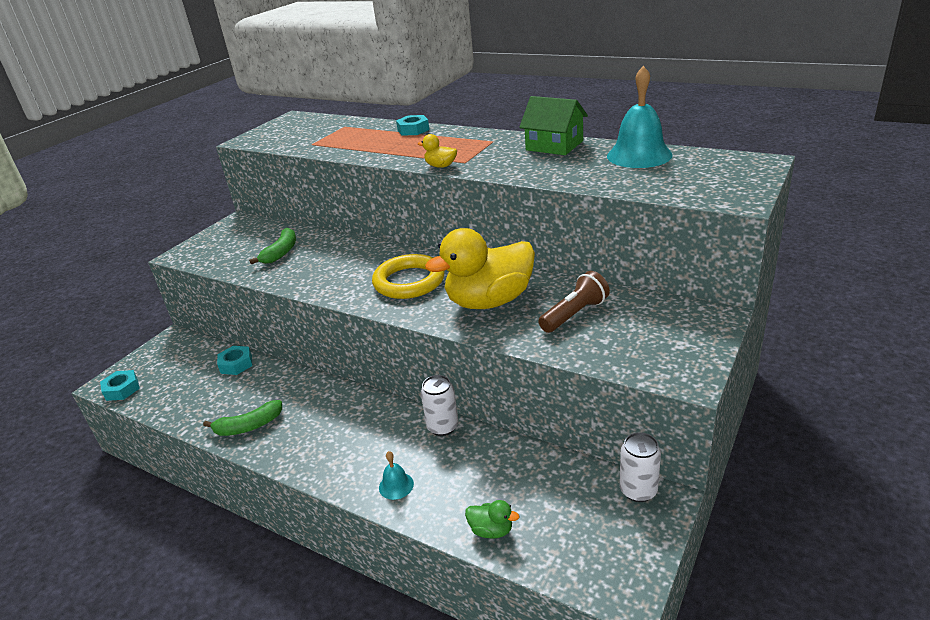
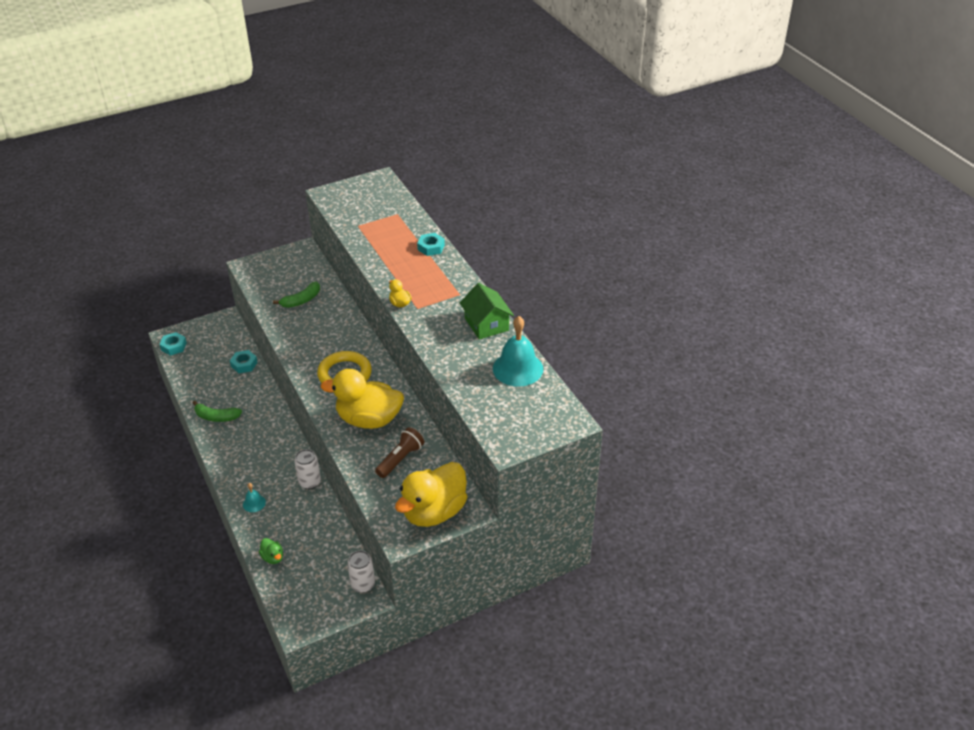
camera: 30 degrees right, 10 degrees up
brown flashlight [538,271,610,333] -> brown flashlight turned 45 degrees counterclockwise [375,427,424,478]
none -> yellow duck [395,462,467,527]

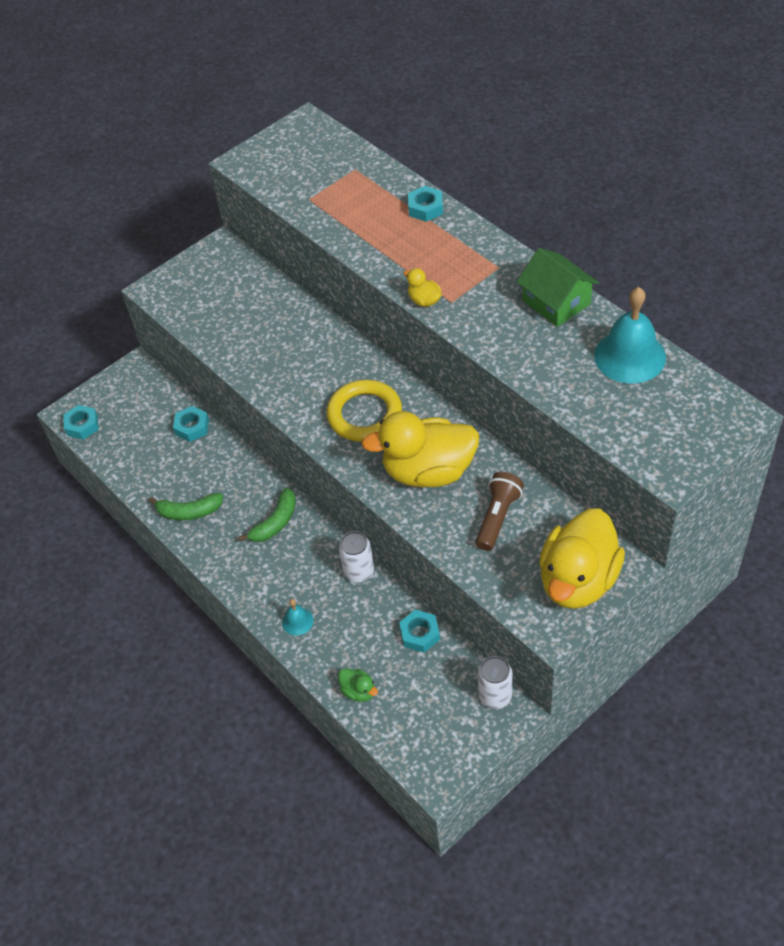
camera: 10 degrees left, 10 degrees up
green banana [273,282,320,308] -> green banana moved to [239,488,296,542]
none -> turquoise nut [399,610,440,653]

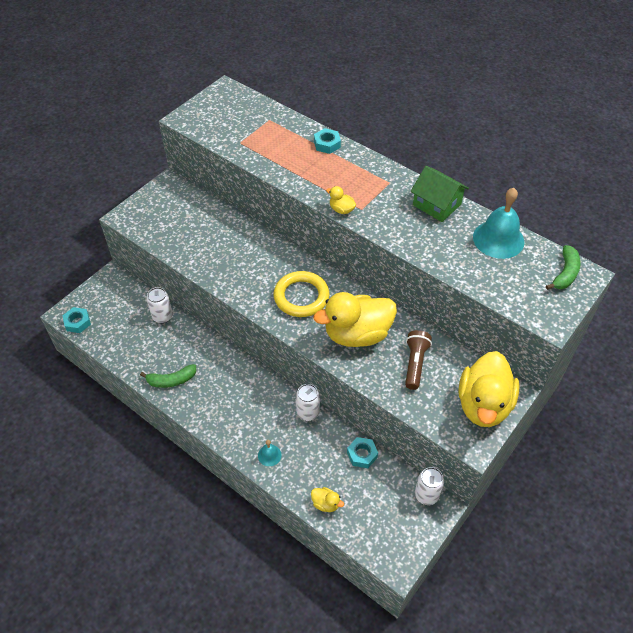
camera: 15 degrees left, 0 degrees up
turquoise nut [173,406,209,442] -> white can [147,287,173,323]
green banana [239,488,296,542] -> green banana moved to [546,245,581,290]
green duck [338,668,378,702] -> yellow duck [311,487,344,512]

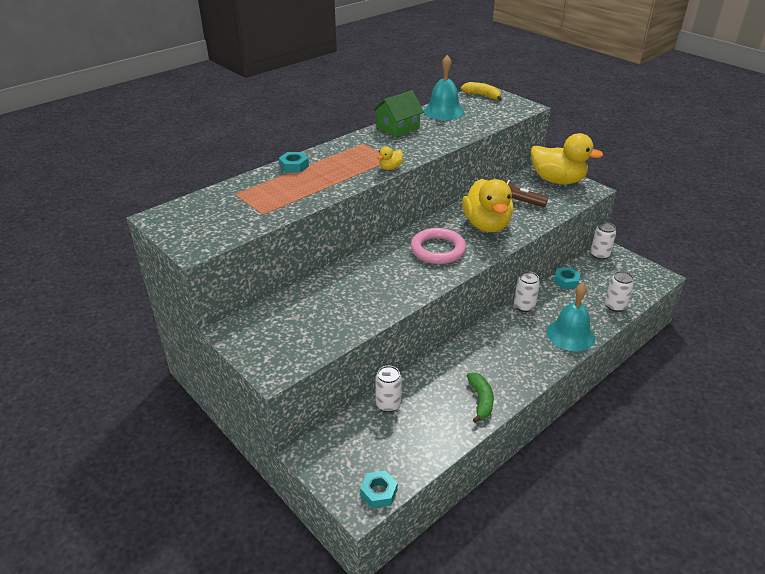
camera: 80 degrees left, 15 degrees down
turquoise bell [258,440,281,466] -> turquoise bell [546,283,595,351], size x2.12
yellow ring [274,271,329,317] -> pink ring [411,228,466,264]
yellow duck [311,487,344,512] -> white can [605,271,634,312]
green banana [546,245,581,290] -> yellow banana [461,82,502,101]

